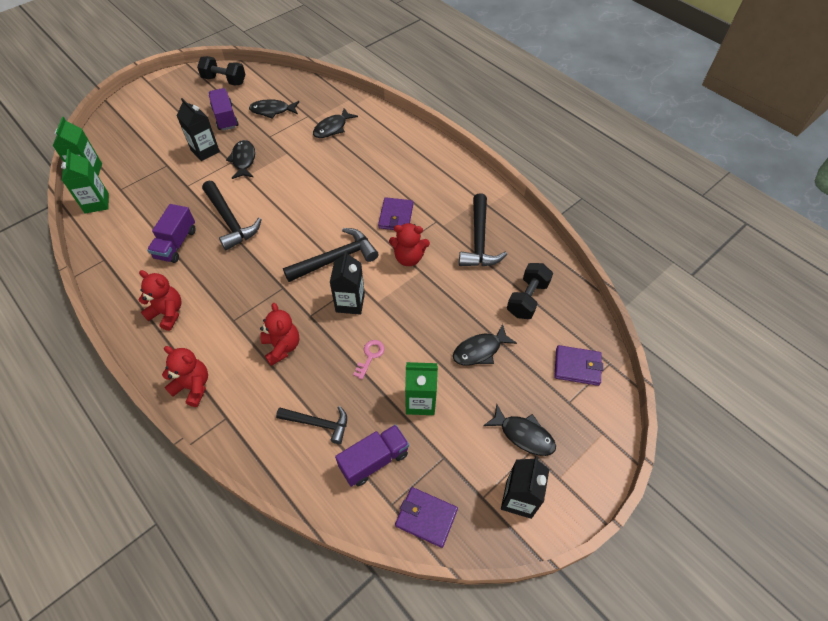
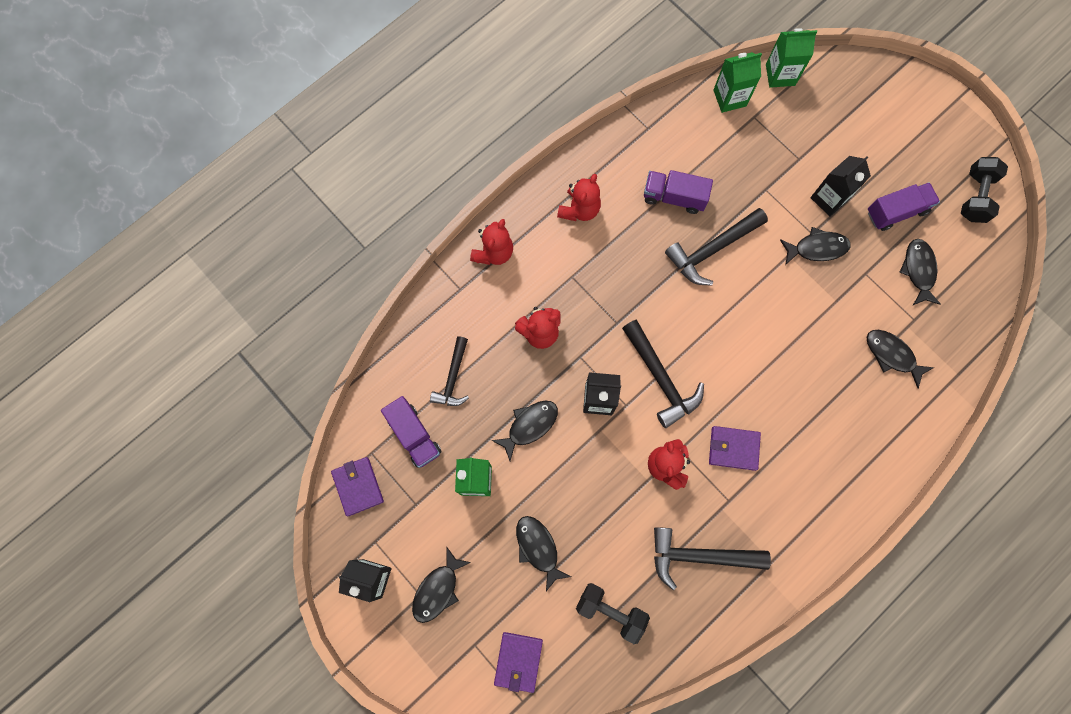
camera: 90 degrees right, 20 degrees up
pink key [353,340,385,379] -> black fish [491,401,558,461]
purple wallet [395,487,458,548] -> purple wallet turned 45 degrees counterclockwise [331,457,384,516]

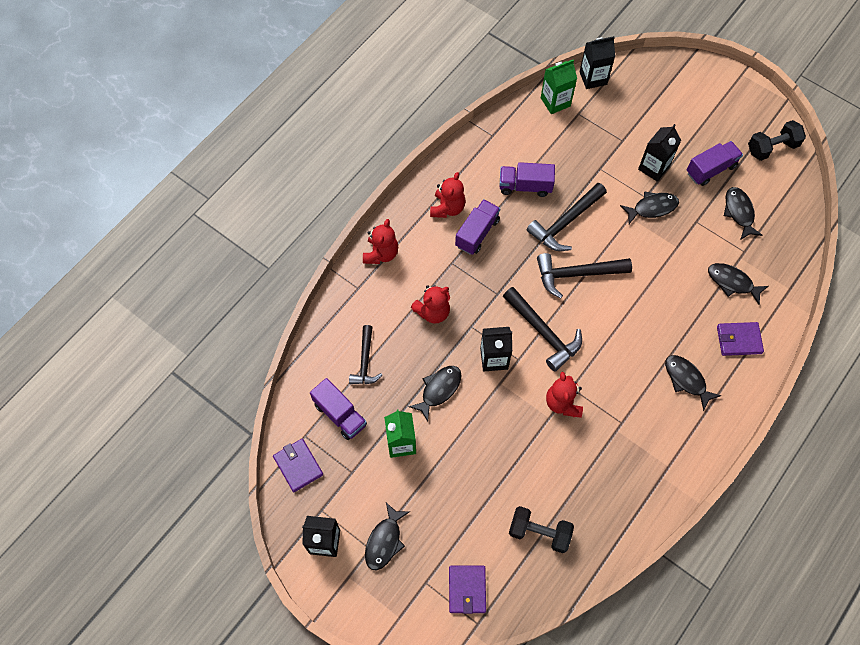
camera: 10 degrees left, 10 degrees down
black fish [516,516,571,591] -> black fish moved to [665,355,722,411]
black hammer [654,527,771,590] -> black hammer moved to [537,253,632,298]
purple wallet [709,426,761,471] -> purple wallet moved to [717,322,764,356]
green carton [766,28,817,88] -> black carton [580,36,615,89]
black dumbbell [961,157,1008,223] -> black dumbbell turned 60 degrees clockwise [748,120,806,161]
none -> purple truck [455,199,500,255]

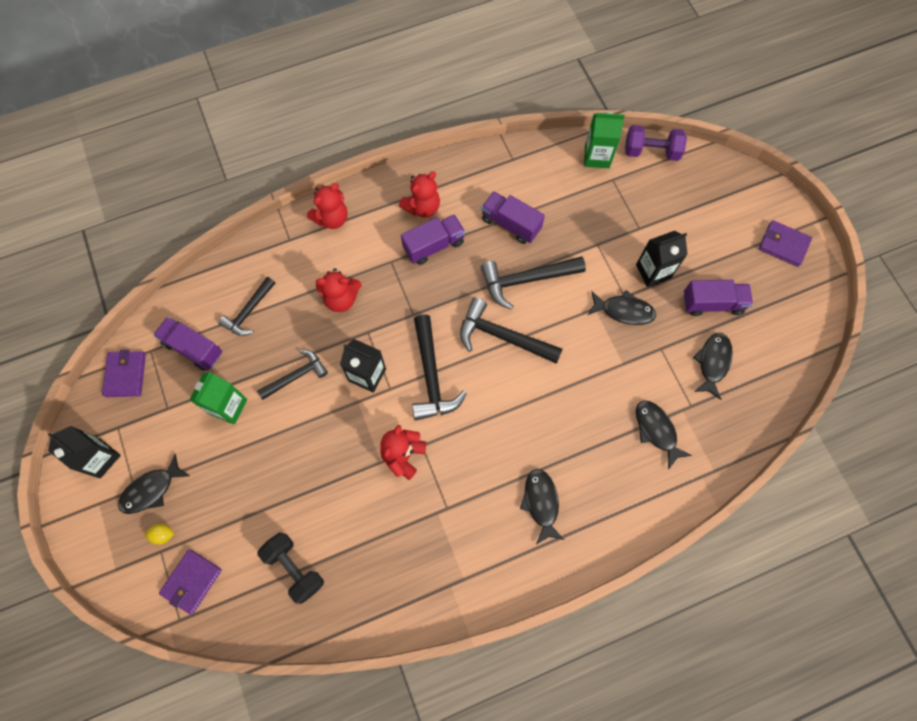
camera: 30 degrees right, 5 degrees up
purple truck [310,378,367,440] -> purple truck turned 135 degrees clockwise [153,317,222,371]
black fish [408,366,462,422] -> black hammer [257,350,328,400]
black carton [580,36,615,89] -> purple dumbbell [625,125,687,161]
purple wallet [717,322,764,356] -> purple wallet moved to [759,220,812,267]
black dumbbell [748,120,806,161] -> none
none -> yellow lemon [144,524,174,545]

